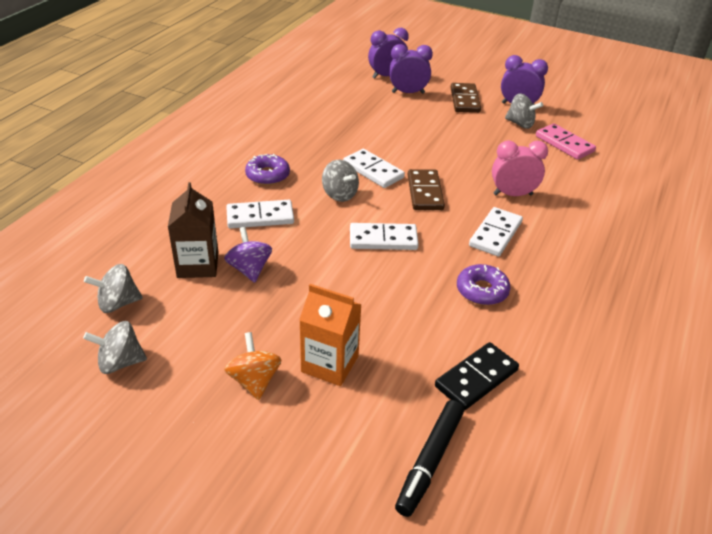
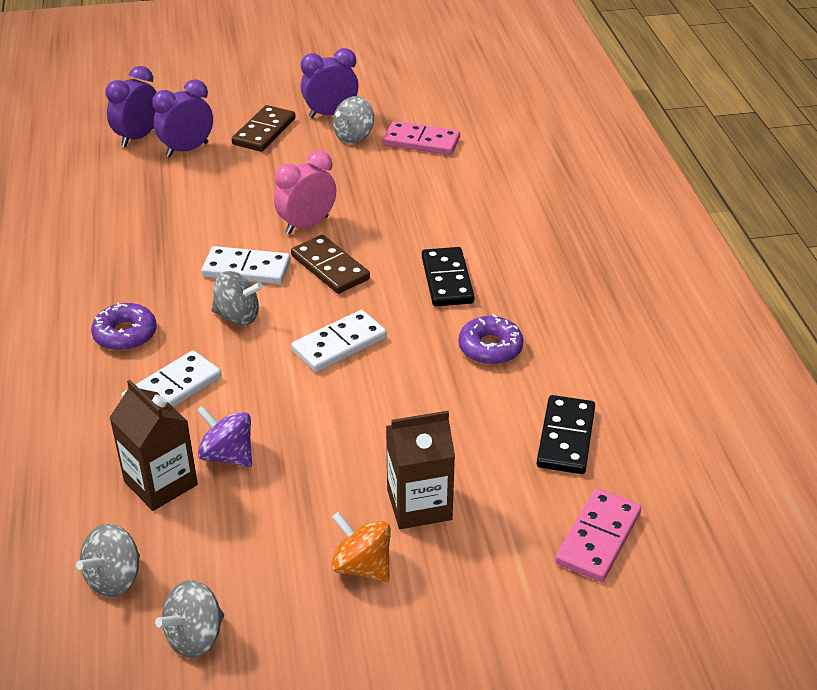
camera: 35 degrees left, 0 degrees up
orange carton [299,284,362,386] -> brown carton [386,411,455,529]
black marker [395,400,464,517] -> pink domino [555,488,641,582]
brown domino [450,83,481,113] -> brown domino turned 60 degrees clockwise [232,105,295,152]
white domino [469,207,523,256] -> black domino [422,247,475,306]
pink clock [492,140,548,196] -> pink clock moved to [274,150,336,234]
grey spinning top [505,93,543,129] -> grey spinning top turned 135 degrees clockwise [333,96,374,144]

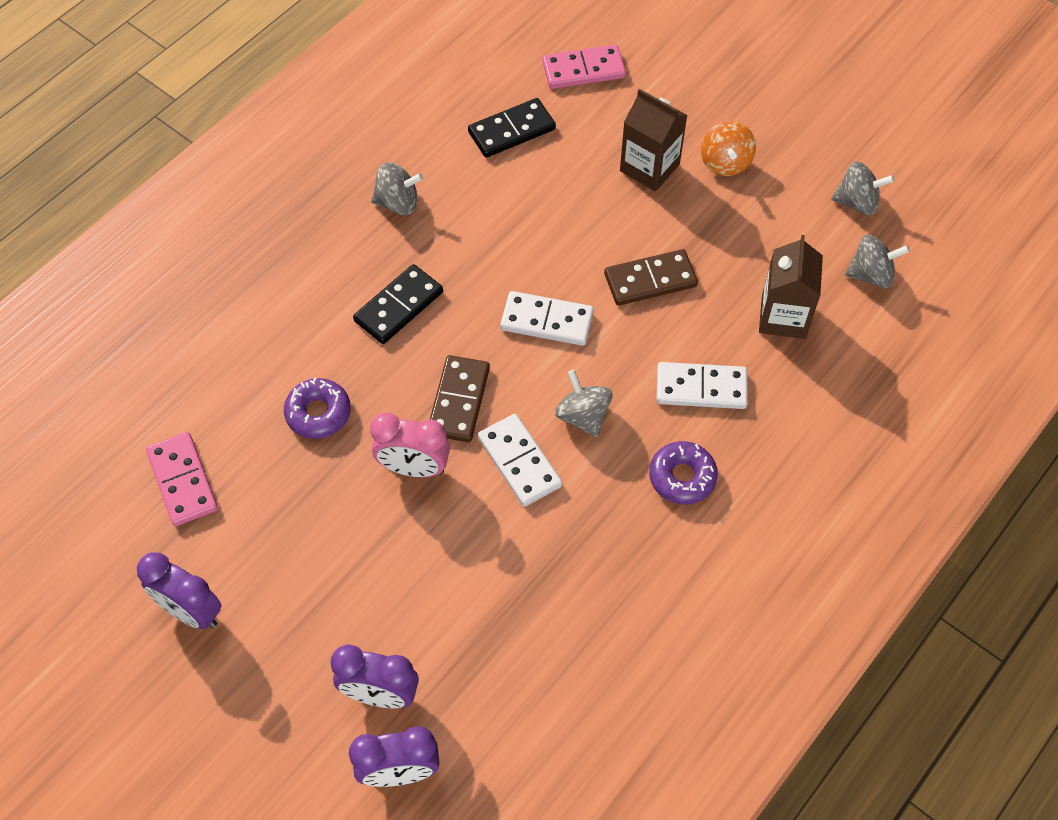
camera: 130 degrees left, 20 degrees up
purple spinning top [196,405,252,467] -> none
brown domino [232,105,295,152] -> brown domino moved to [604,249,698,306]
grey spinning top [333,96,374,144] -> grey spinning top moved to [371,163,424,215]
purple donut [459,314,524,365] -> purple donut moved to [284,378,351,439]

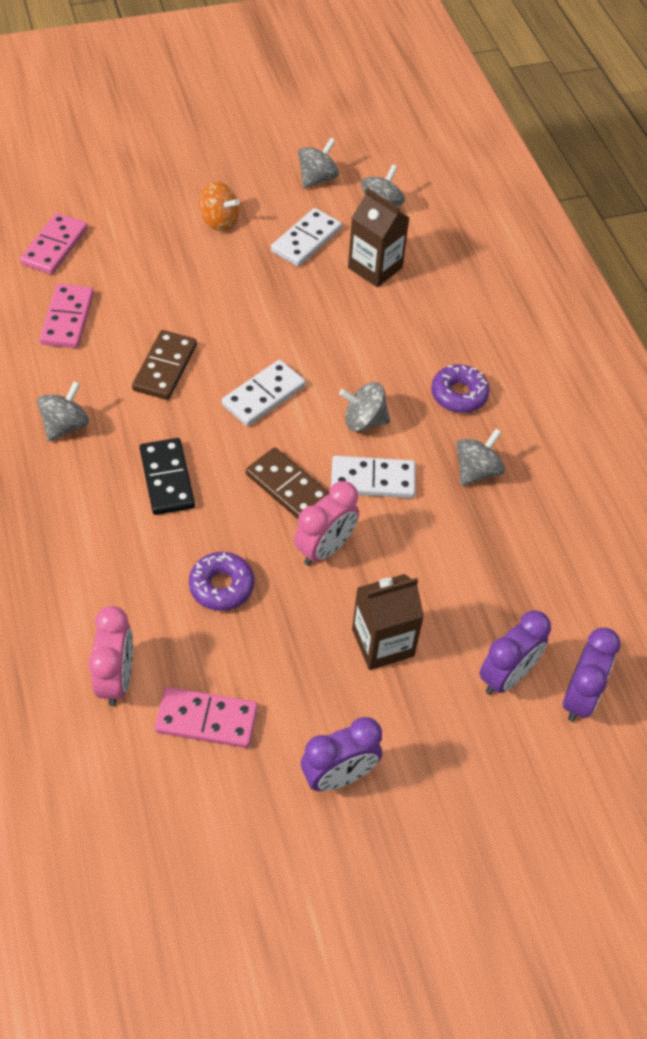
camera: 60 degrees left, 5 degrees down
black domino [468,98,556,158] -> pink domino [40,284,94,348]
brown domino [604,249,698,306] -> brown domino moved to [132,330,197,400]
brown carton [620,89,688,191] -> brown carton moved to [352,574,424,670]
white domino [656,362,748,409] -> white domino moved to [271,208,342,267]
none -> pink clock [88,606,133,706]
none -> grey spinning top [457,429,505,486]

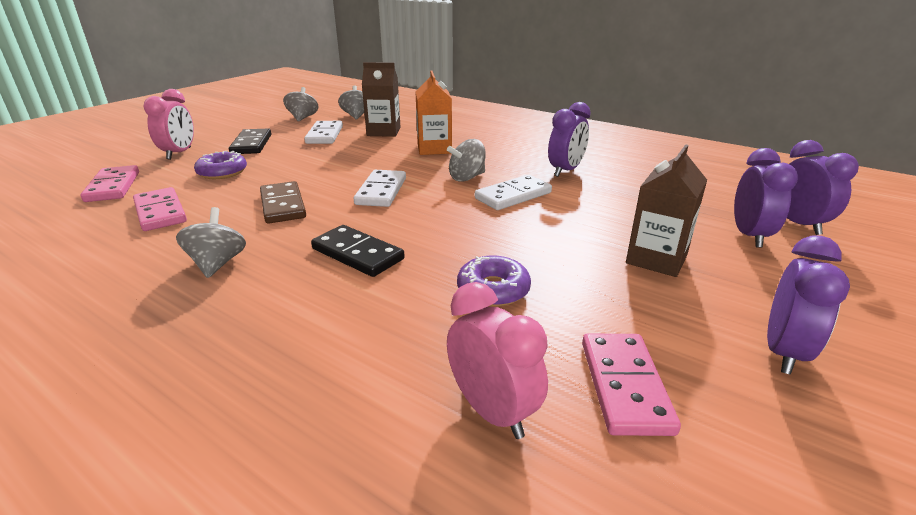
camera: 35 degrees left, 25 degrees down
pink domino [155,687,258,748] -> pink domino turned 60 degrees counterclockwise [582,333,681,436]
orange spinning top [199,182,240,231] -> black domino [229,129,271,154]
brown domino [246,447,330,519] -> none
pink clock [294,481,359,566] -> pink clock moved to [144,89,194,160]
purple donut [431,364,490,413] -> purple donut moved to [194,151,247,179]
grey spinning top [457,429,505,486] -> purple clock [548,102,591,177]
none -> orange carton [415,71,452,155]

